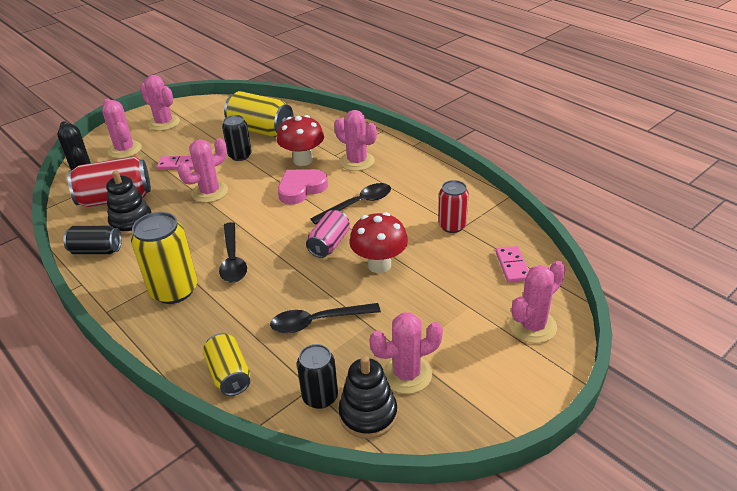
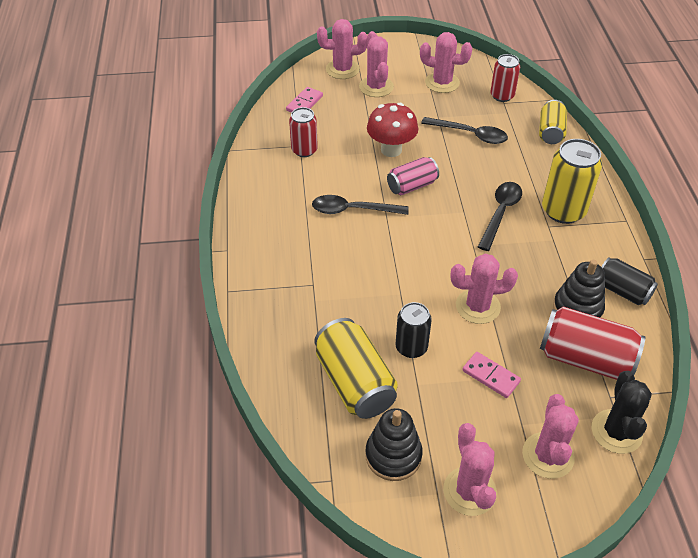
camera: 145 degrees left, 10 degrees up
red mushroom [277,115,324,166] -> none
pink heart [278,169,328,204] -> none
black can [297,344,338,409] -> red can [490,54,520,102]
pink cactus [334,110,377,171] -> pink cactus moved to [359,31,394,97]
black stacking toy [338,356,397,439] -> black stacking toy moved to [365,408,423,481]

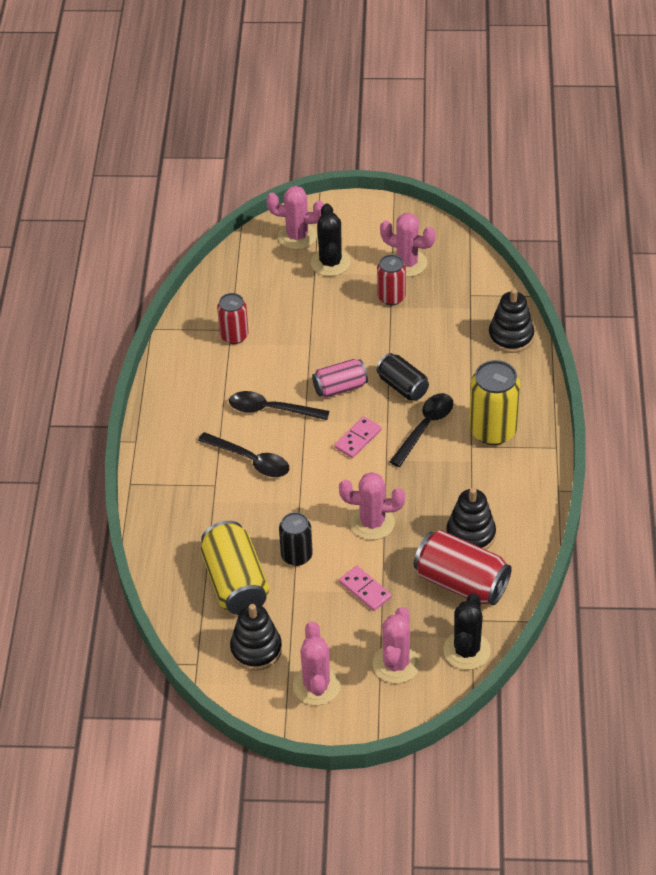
camera: 10 degrees right, 0 degrees up
pink domino [286,87,323,113] -> pink domino moved to [334,416,381,458]
pink cactus [359,31,394,97] -> black cactus [311,203,350,276]
red mushroom [367,103,418,157] -> none
black spoon [421,117,508,144] -> black spoon moved to [198,432,289,477]
red can [490,54,520,102] -> red can moved to [377,254,406,305]
yellow can [539,100,567,144] -> black stacking toy [488,289,534,353]
black can [601,257,658,305] -> black can moved to [376,353,429,400]

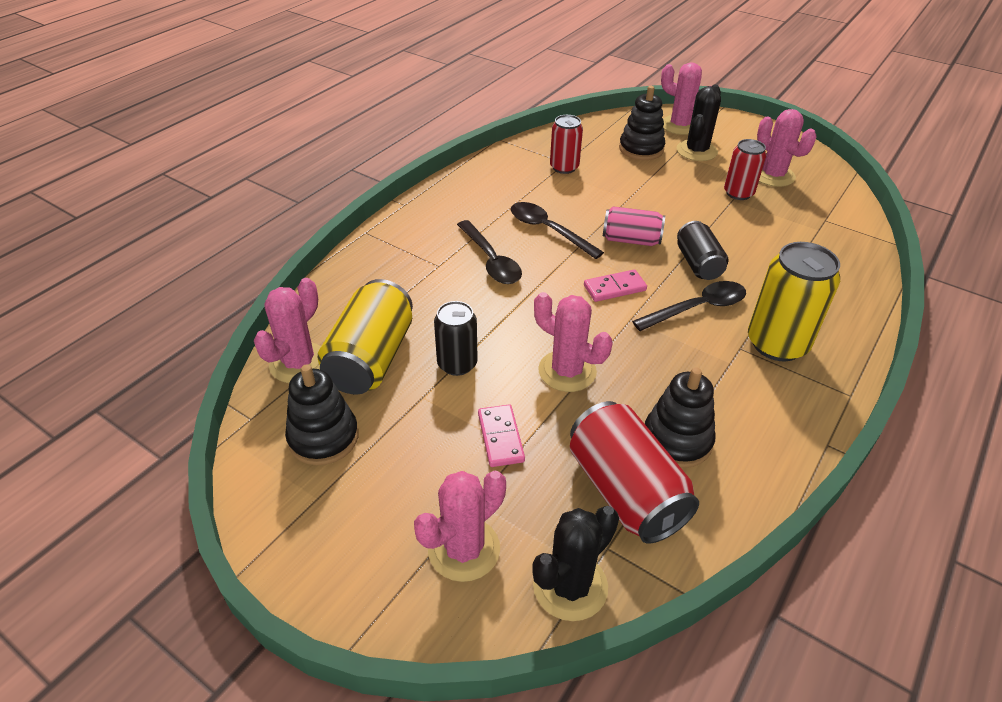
camera: 30 degrees right, 5 degrees down
pink cactus [293,621,340,705] -> pink cactus moved to [254,278,321,383]
black stacking toy [488,289,534,353] -> black stacking toy moved to [619,86,665,160]

